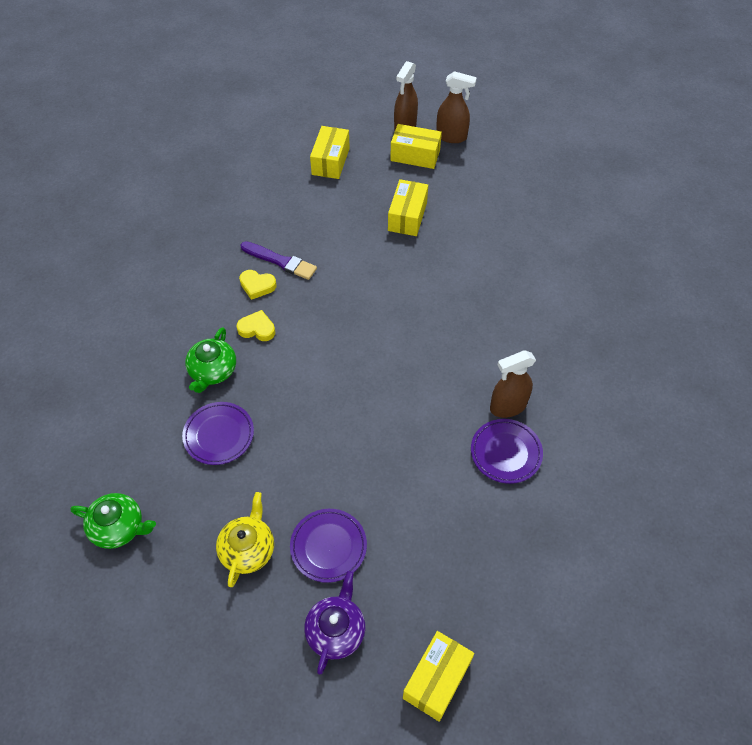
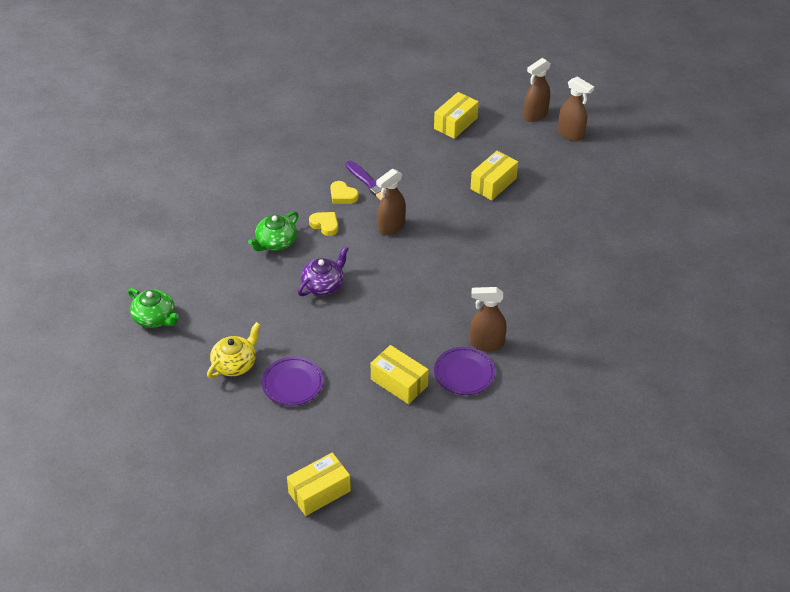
camera: 25 degrees right, 10 degrees down
purple plate [182,402,254,465] -> none
purple teapot [304,571,365,675] -> purple teapot moved to [298,246,349,296]
yellow box [390,124,442,169] -> yellow box moved to [371,345,429,404]
none -> brown spray bottle [376,169,406,235]

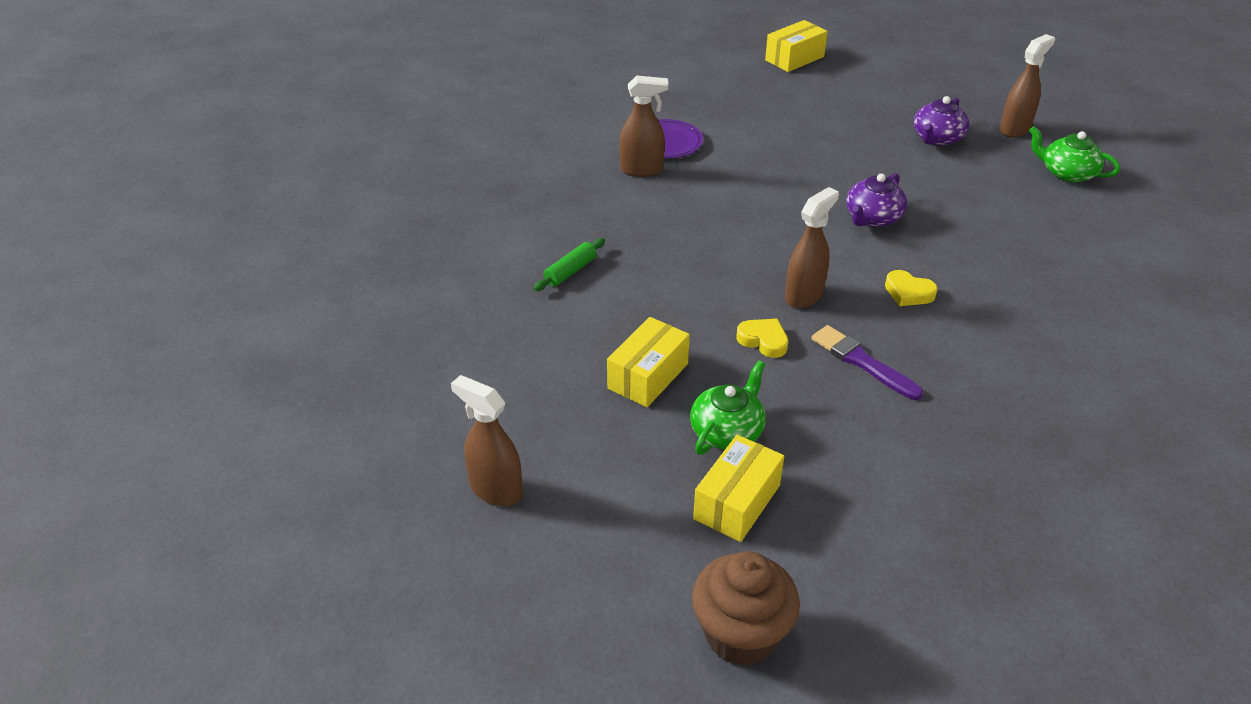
camera: 175 degrees right, 5 degrees down
yellow teapot [207,322,260,378] -> purple teapot [914,96,969,146]
green teapot [248,211,299,251] -> green teapot moved to [690,360,766,455]
purple plate [262,357,324,406] -> none
yellow heart [330,181,359,204] -> yellow heart moved to [736,319,788,358]
yellow box [371,345,429,404] -> none
brown spray bottle [524,58,551,122] -> brown spray bottle moved to [1000,34,1055,138]
none -> green rolling pin [534,238,605,291]
none -> brown cupcake [692,551,800,666]

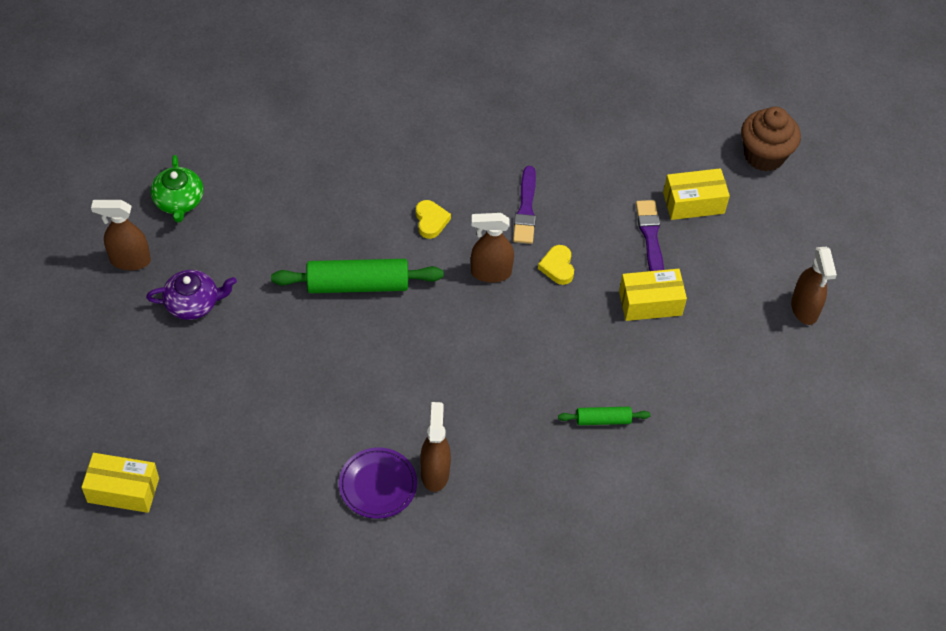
camera: 135 degrees left, 15 degrees up
brown spray bottle [619,76,668,177] -> brown spray bottle turned 45 degrees clockwise [420,402,451,492]
green teapot [690,360,766,455] -> purple brush [636,200,664,271]
purple teapot [846,173,907,227] -> green rolling pin [271,259,444,293]

